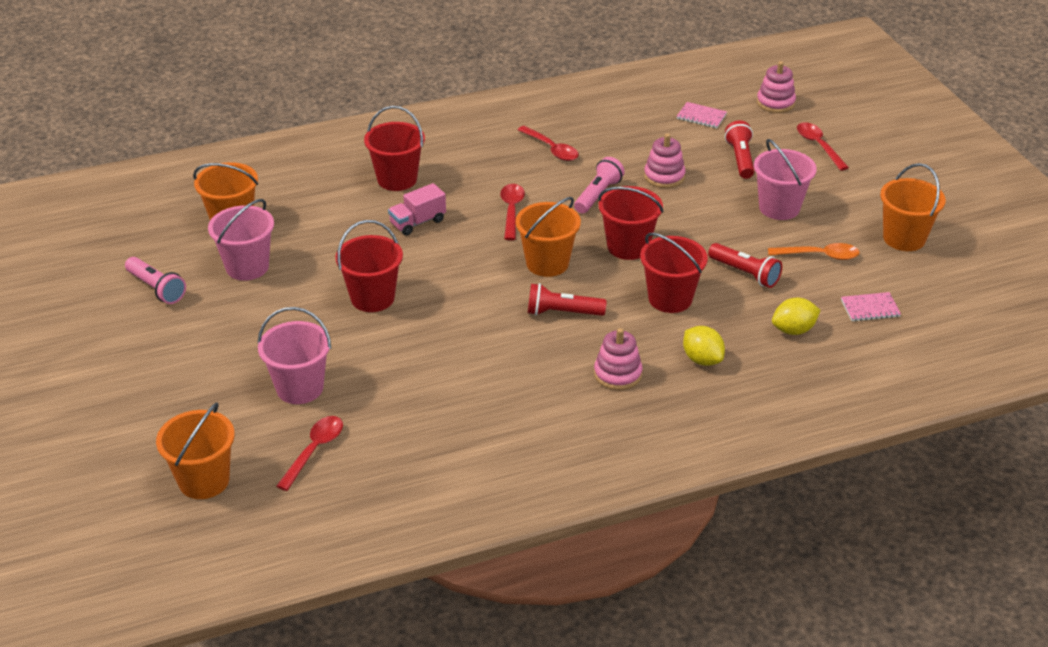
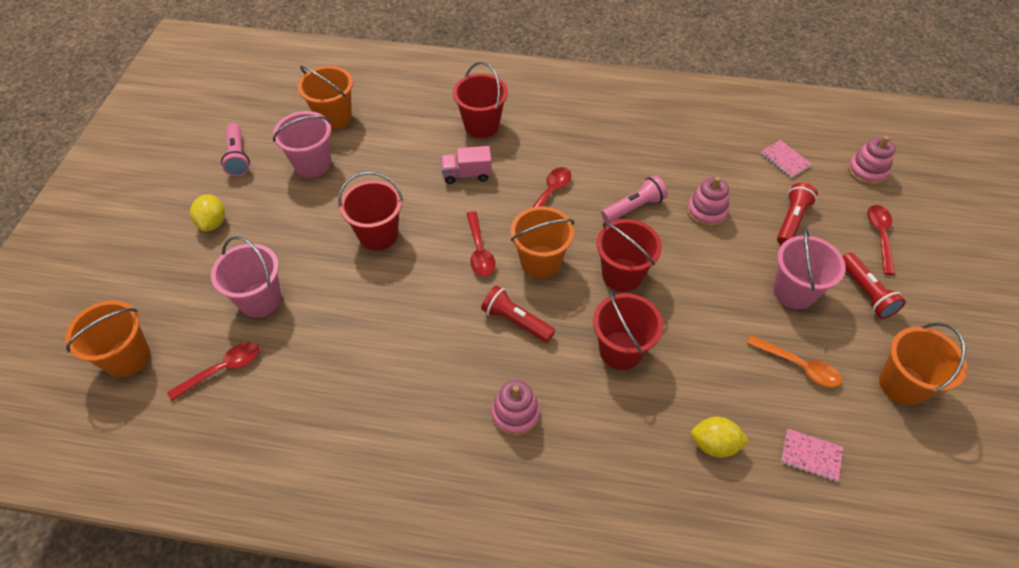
camera: 30 degrees right, 15 degrees up
red spoon [517,126,579,161] -> red spoon moved to [467,211,496,276]
yellow lemon [683,326,725,366] -> yellow lemon moved to [190,194,225,232]
red flashlight [708,243,782,288] -> red flashlight moved to [843,252,906,319]

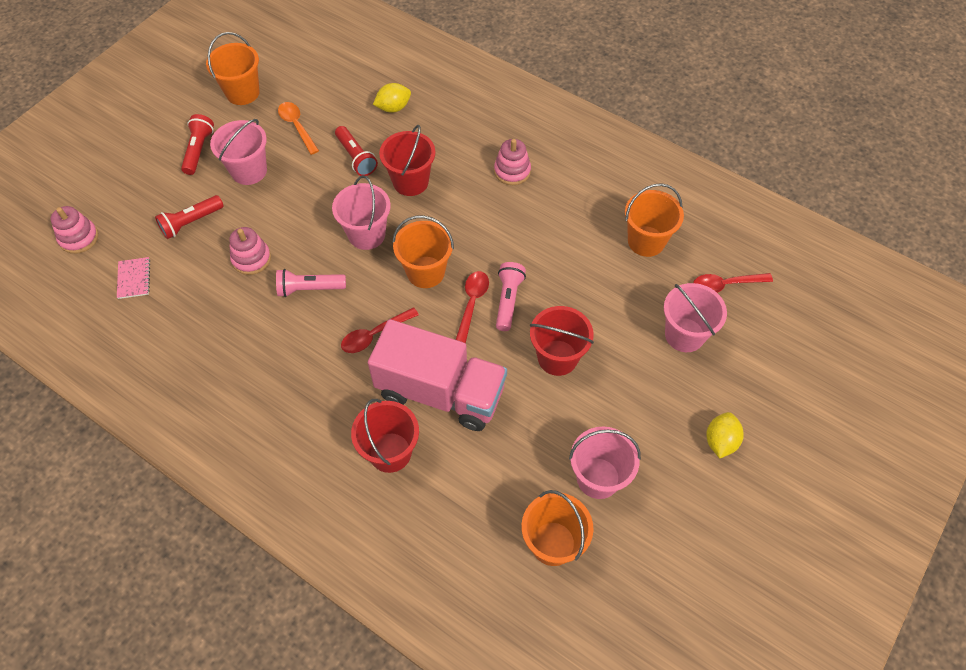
camera: 155 degrees left, 5 degrees up
orange bucket [65,300,150,377] -> orange bucket moved to [625,183,684,257]
pink flashlight [221,123,250,176] -> pink flashlight moved to [496,262,526,331]
pink truck [441,146,492,184] -> pink truck [368,319,507,431], size x2.24
red flashlight [481,285,555,343] -> red flashlight moved to [335,126,378,176]
red bucket [596,219,662,292] -> pink bucket [332,175,391,250]
yellow lemon [691,417,749,458] -> yellow lemon turned 60 degrees counterclockwise [373,83,411,113]
pink notebook [781,429,843,482] -> none
red spoon [867,205,895,275] -> none

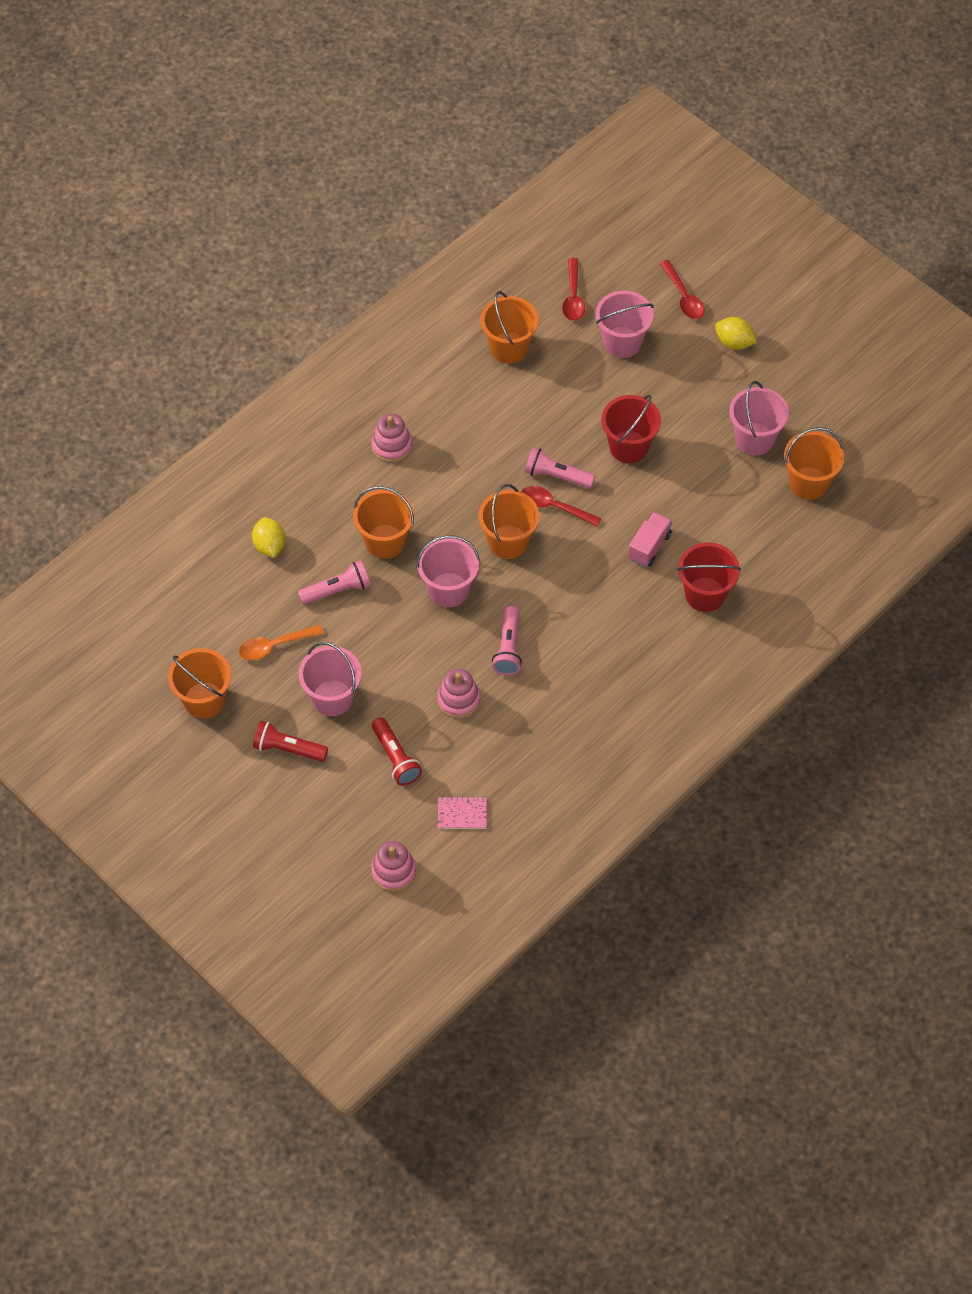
camera: 80 degrees left, 0 degrees up
red flashlight [335,126,378,176] -> pink flashlight [298,561,371,604]
red spoon [341,307,419,353] -> red spoon moved to [660,260,705,319]
pink truck [368,319,507,431] -> pink truck [628,512,672,567], size x0.45
red bucket [379,125,435,196] -> orange bucket [353,486,414,559]

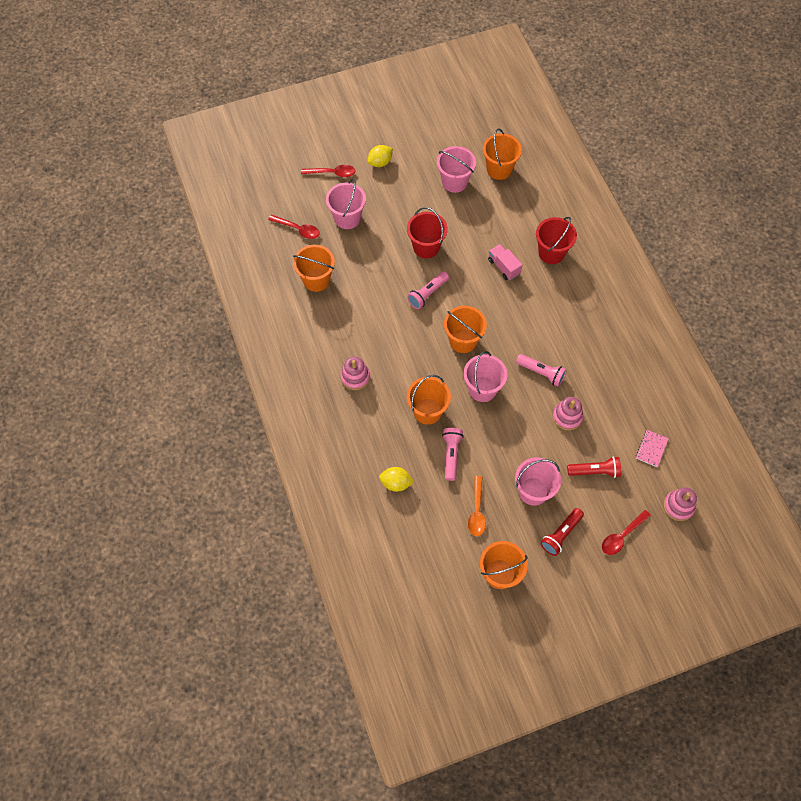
camera: 65 degrees left, 5 degrees up
red spoon [521,486,601,526] -> red spoon moved to [602,510,651,555]

